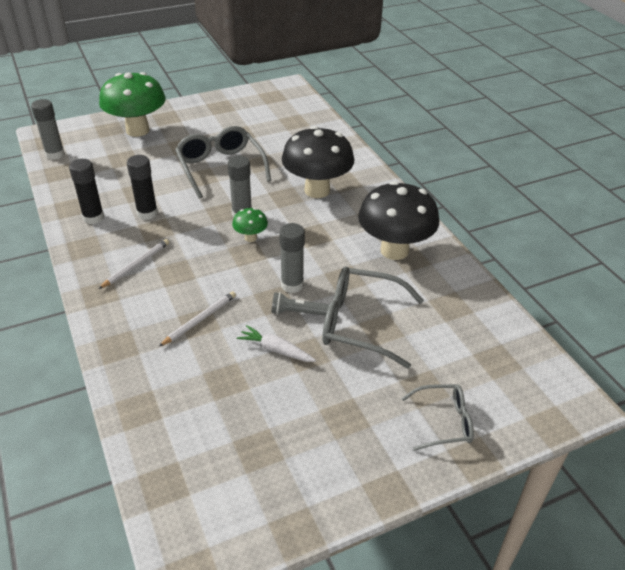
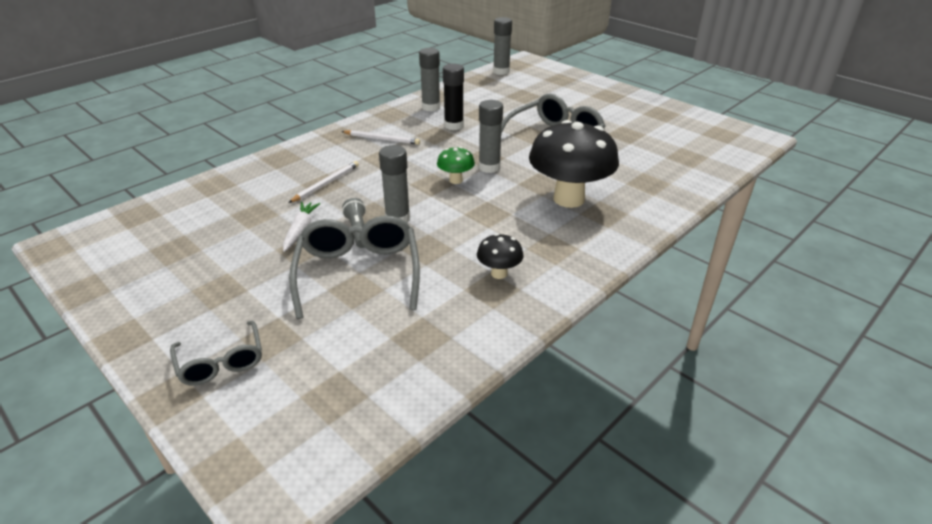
camera: 70 degrees right, 5 degrees down
black glue stick [69,159,104,224] -> grey glue stick [419,48,440,111]
green mushroom [99,72,166,137] -> none
white pencil [159,291,236,346] -> white pencil turned 75 degrees counterclockwise [288,161,359,203]
black mushroom [358,181,439,260] -> black mushroom [477,233,524,279], size x0.46

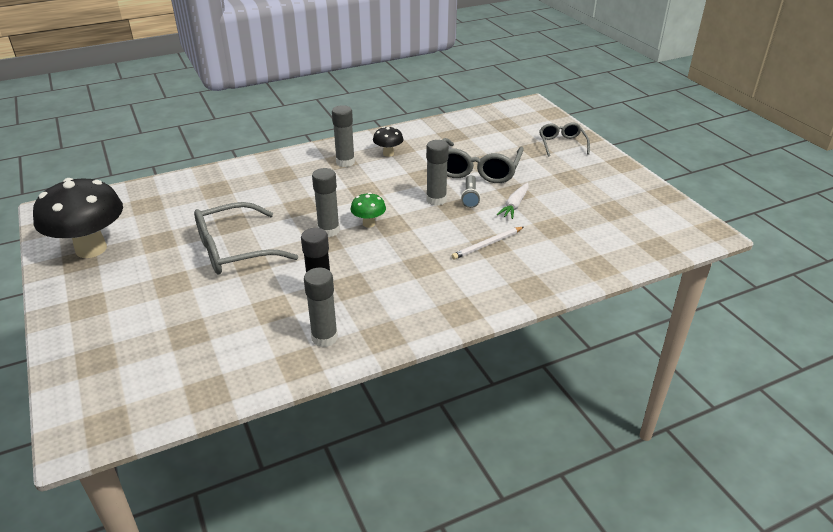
camera: 160 degrees left, 0 degrees up
white pencil [341,130,420,145] -> none
grey glue stick [493,17,512,75] -> grey glue stick moved to [332,105,355,167]
black mushroom [529,120,619,208] -> black mushroom moved to [33,178,123,258]

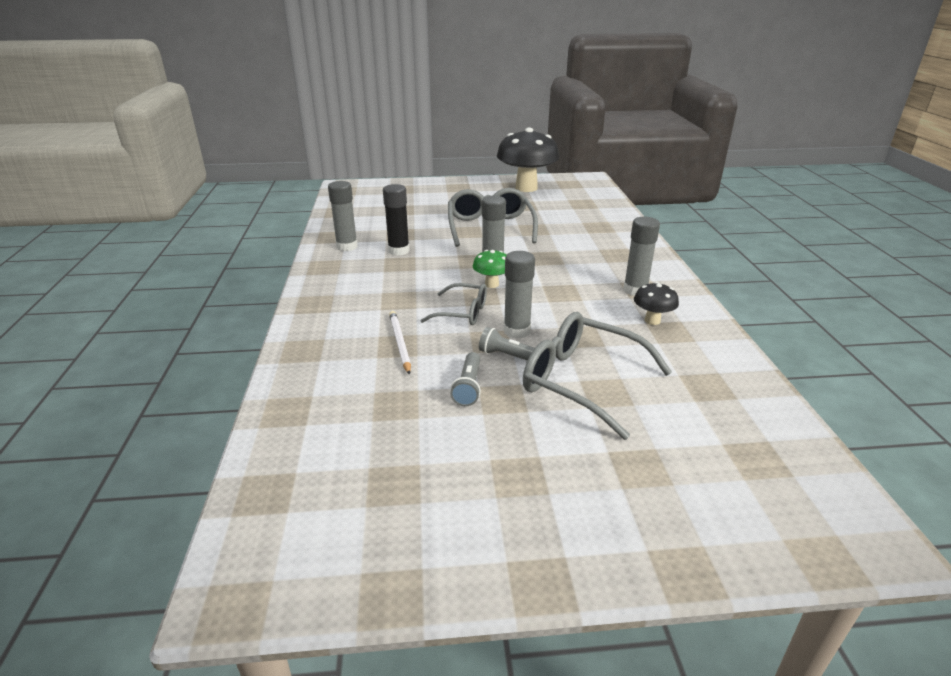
camera: 110 degrees right, 5 degrees down
white carrot [497,183,529,219] -> grey flashlight [450,352,481,406]
grey glasses [539,122,590,157] -> grey glasses moved to [420,283,487,325]

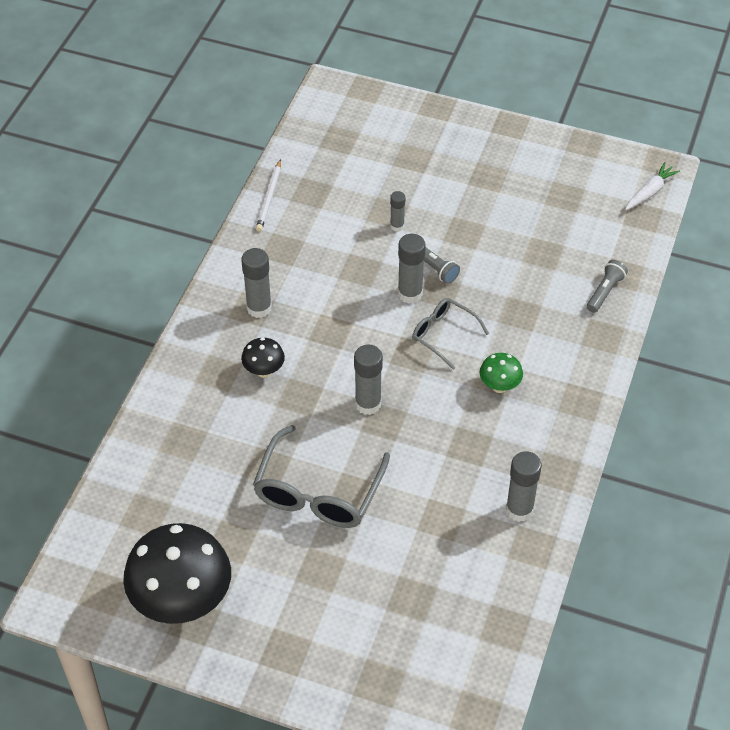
camera: 155 degrees left, 20 degrees up
black glue stick [383,184,410,256] -> none
white pencil [389,311,411,375] -> white pencil moved to [256,159,281,231]
grey flashlight [450,352,481,406] -> grey flashlight moved to [587,260,628,313]
green mushroom [473,250,507,288] -> green mushroom moved to [480,353,523,393]
grey glasses [523,312,672,440] -> grey glue stick [390,191,406,232]
black mushroom [634,282,679,325] -> black mushroom moved to [241,337,285,378]
none -> white carrot [625,162,680,210]

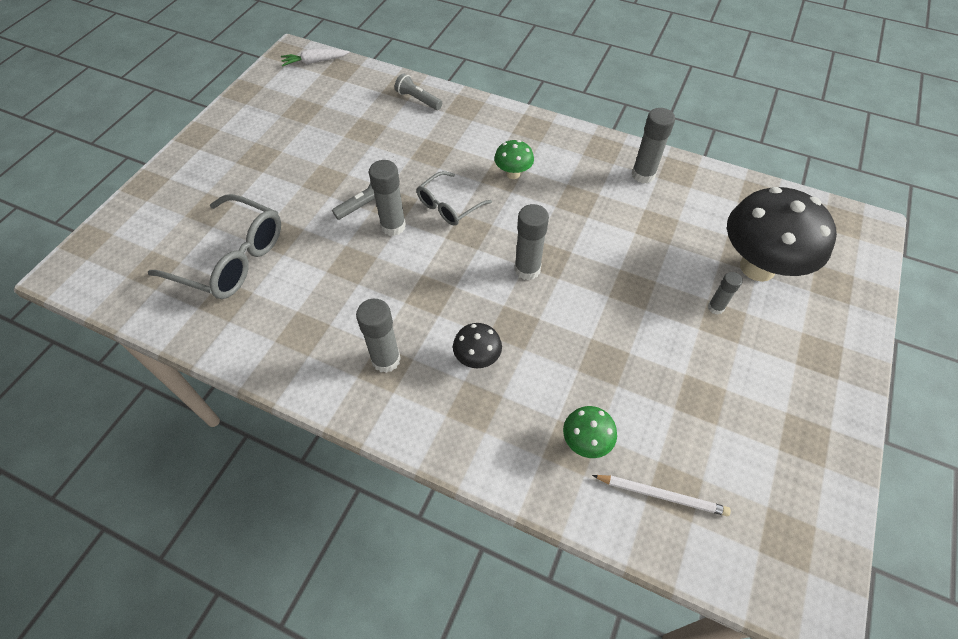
camera: 85 degrees left, 5 degrees up
black mushroom [123,523,231,624] -> black mushroom moved to [727,187,837,282]
grey glasses [253,425,390,528] -> grey glasses moved to [148,194,281,299]
white pencil [256,159,281,231] -> white pencil moved to [592,475,731,516]
grey glue stick [390,191,406,232] -> grey glue stick moved to [708,272,743,315]
white carrot [625,162,680,210] -> white carrot turned 60 degrees counterclockwise [281,49,350,67]
none -> green mushroom [563,406,617,458]

